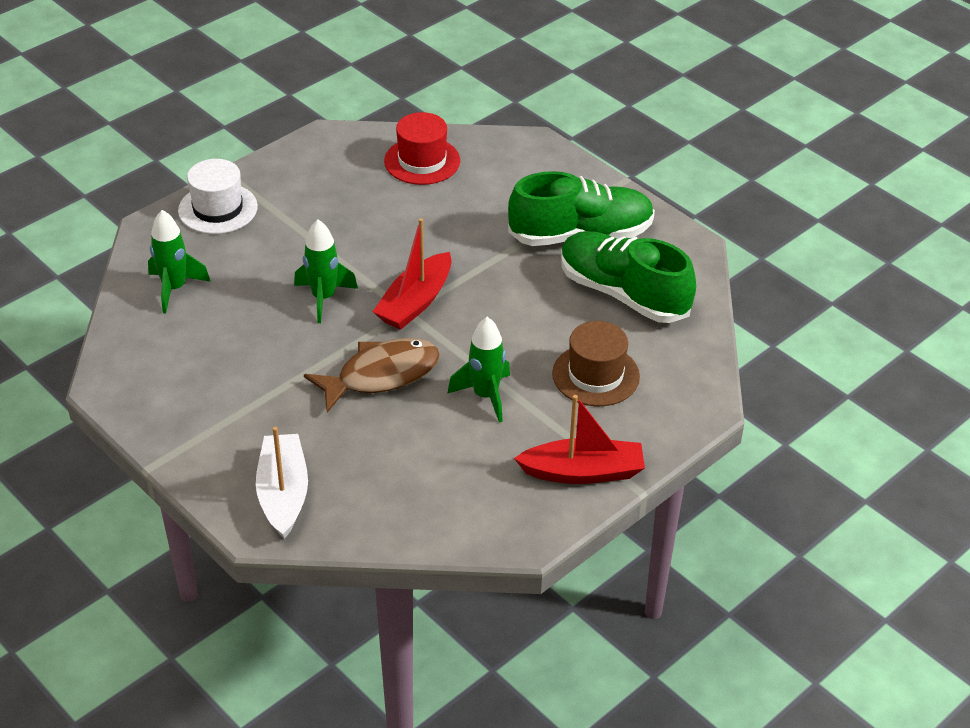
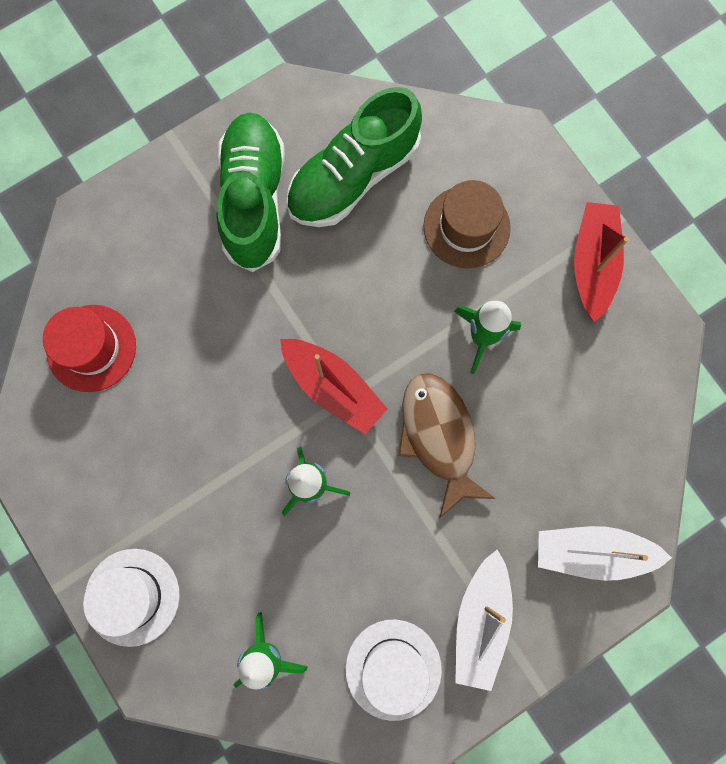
camera: 80 degrees left, 35 degrees up
none -> white hat [345,620,442,721]
none -> white boat [455,550,513,691]

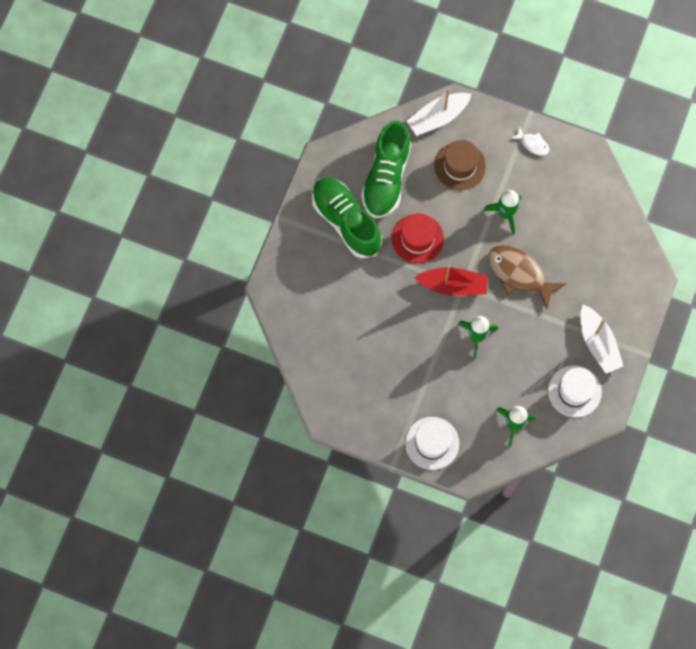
camera: 35 degrees left, 5 degrees down
red hat [43,305,136,392] -> red hat moved to [392,213,444,264]
white boat [538,526,672,581] -> white boat moved to [407,89,472,136]
red boat [574,202,629,322] -> white fish [511,126,549,156]

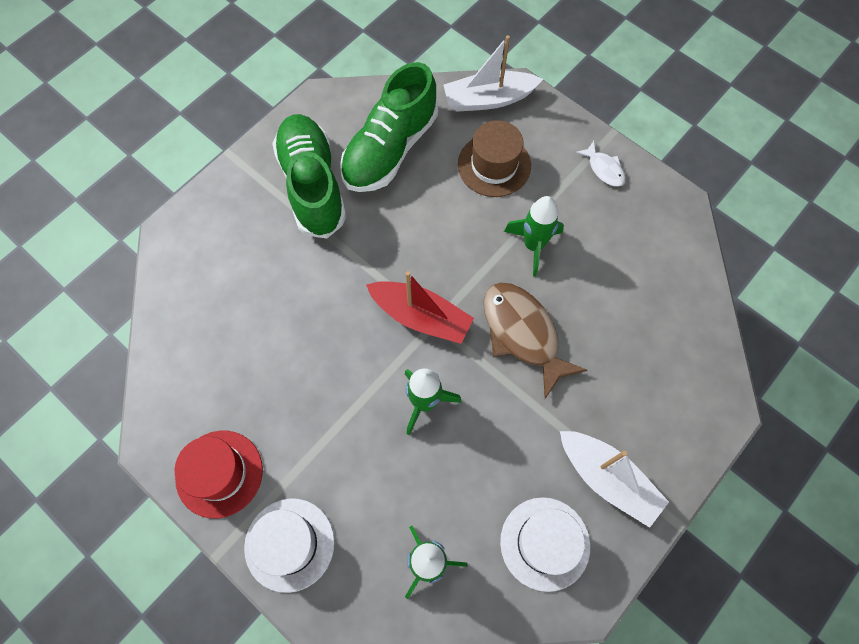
camera: 20 degrees right, 5 degrees down
red hat [392,213,444,264] -> red hat moved to [175,431,263,518]
white boat [580,304,623,374] -> white boat turned 45 degrees counterclockwise [560,431,669,528]

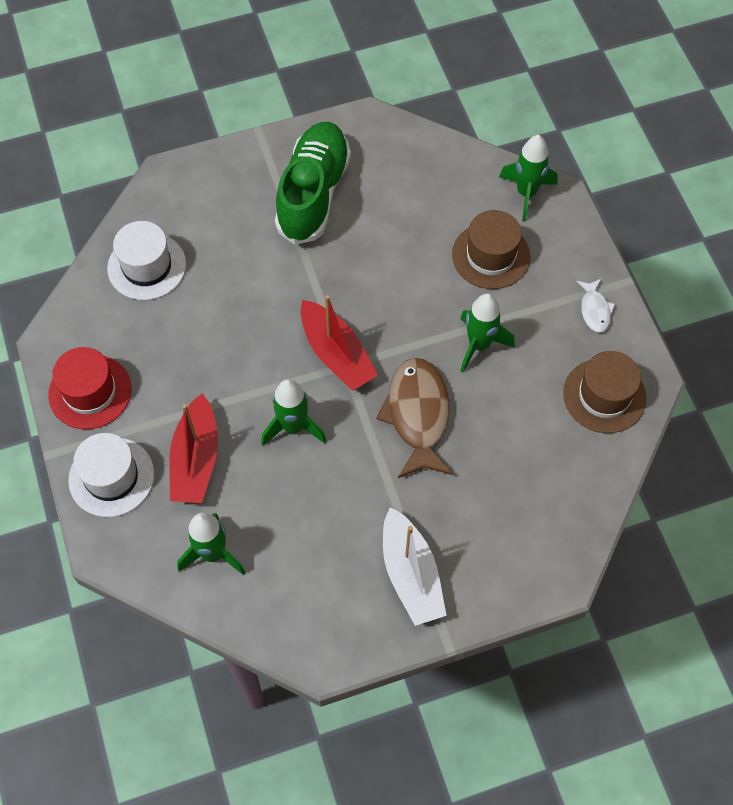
camera: 30 degrees right, 5 degrees down
green shoe [340,62,438,192] -> none
white boat [443,35,543,112] -> green rocket [499,135,558,221]
white hat [500,497,590,592] -> white hat moved to [107,221,186,300]
none -> red boat [169,393,218,503]
none -> brown hat [563,351,646,433]

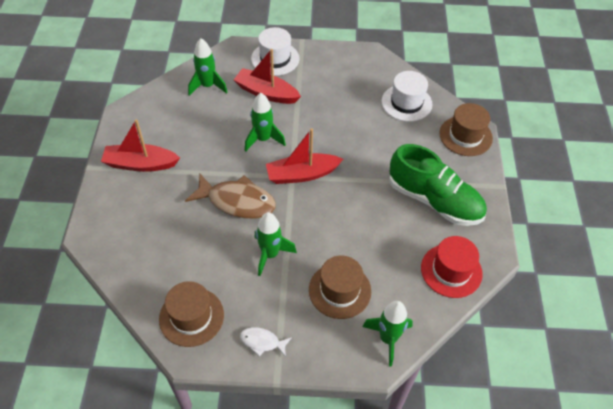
camera: 110 degrees right, 10 degrees down
red hat [48,347,131,429] -> red hat moved to [421,236,483,298]
white boat [383,507,447,626] -> red boat [101,119,180,172]
none -> brown hat [439,103,493,156]

